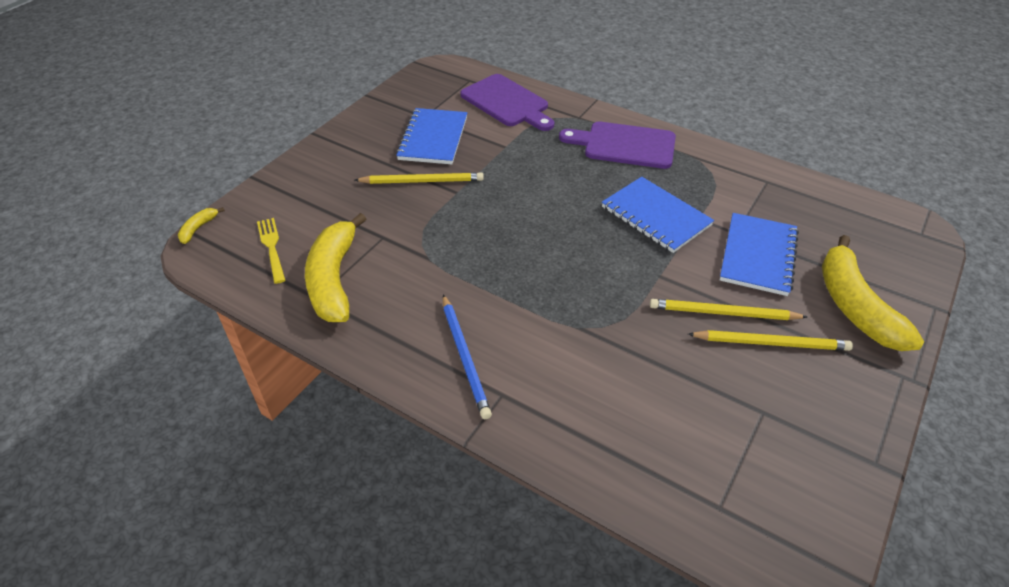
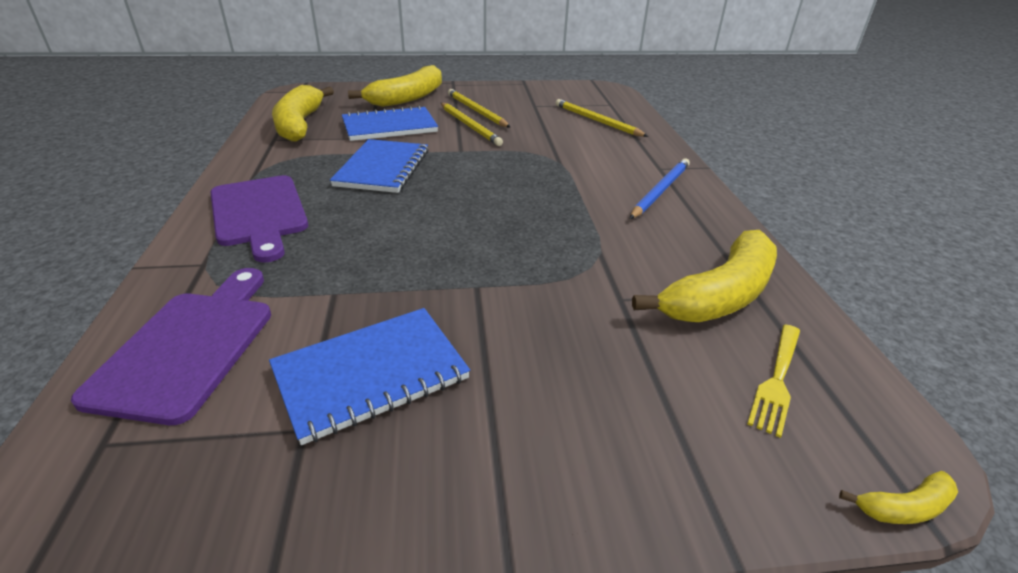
camera: 130 degrees left, 10 degrees down
yellow pencil [355,172,484,184] -> yellow pencil moved to [556,99,648,137]
none -> yellow banana [272,85,334,141]

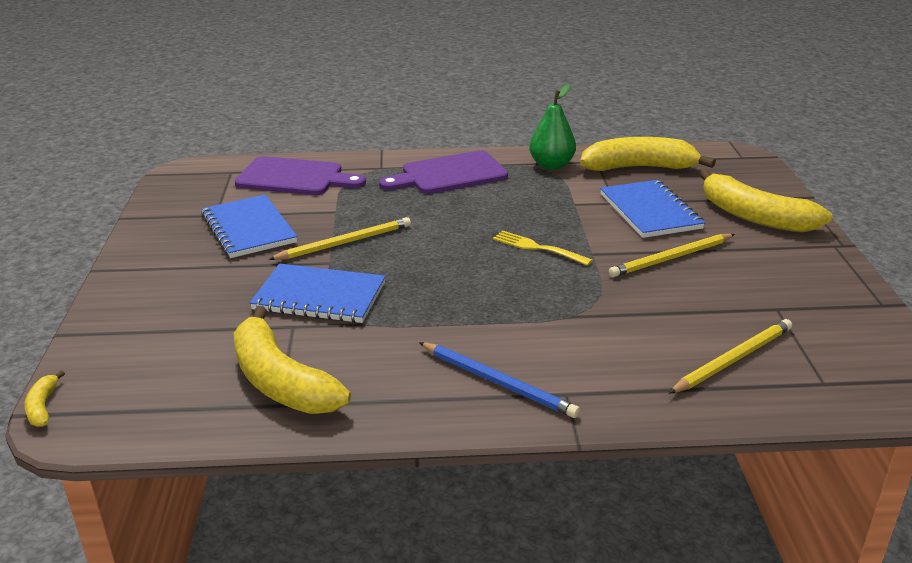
camera: 95 degrees right, 5 degrees down
blue notebook [330,139,428,193] -> blue notebook moved to [250,264,386,323]
yellow pencil [448,89,510,127] -> yellow pencil moved to [268,217,411,260]
yellow fork [747,324,800,438] -> yellow fork moved to [493,231,593,266]
none -> green pear [529,84,576,170]

